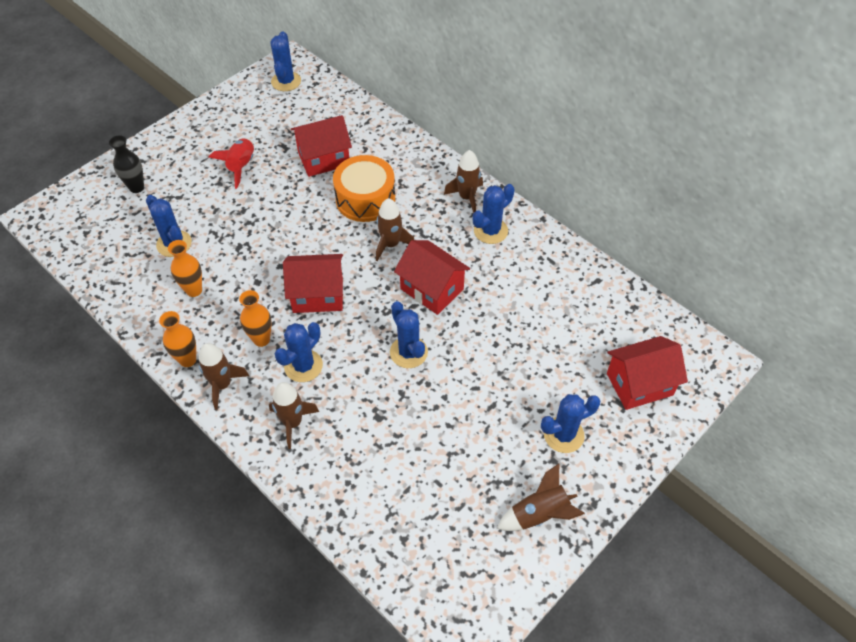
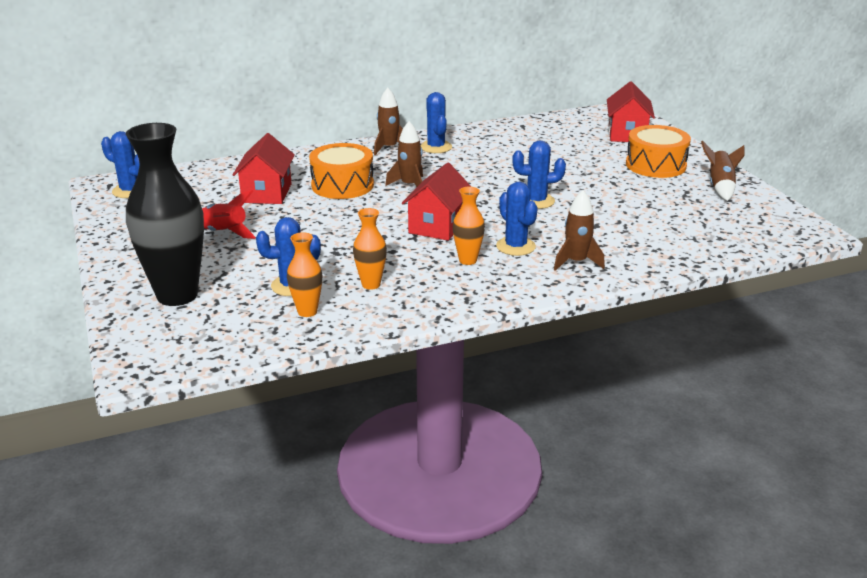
camera: 65 degrees left, 25 degrees down
black vase [109,135,144,193] -> black vase [126,123,204,306], size x2.13
orange vase [159,311,196,367] -> orange vase moved to [287,232,322,317]
brown rocket [199,343,249,410] -> none
red house [394,240,470,315] -> none
blue cactus [541,394,600,453] -> orange drum [626,125,691,178]

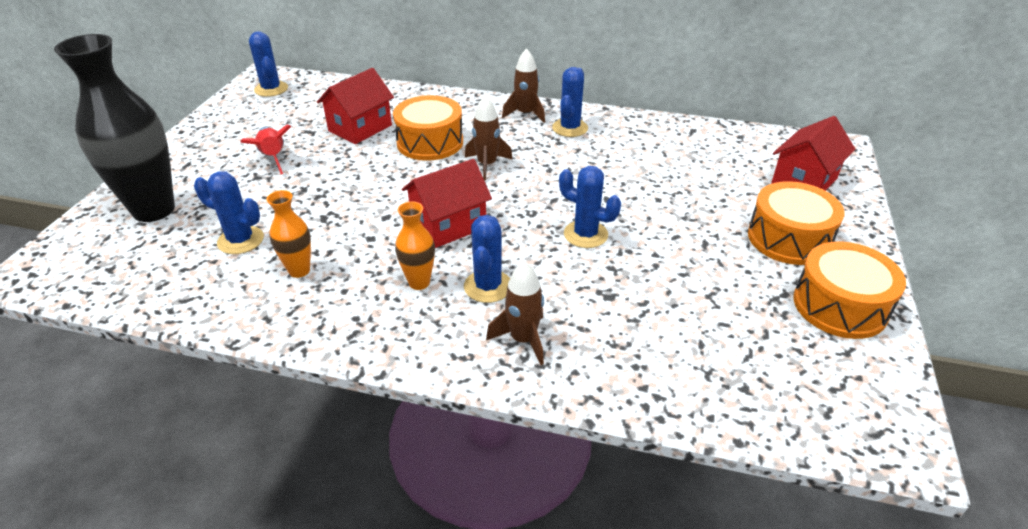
camera: 35 degrees right, 10 degrees up
orange vase [287,232,322,317] -> none
brown rocket [701,140,744,201] -> orange drum [793,241,906,339]

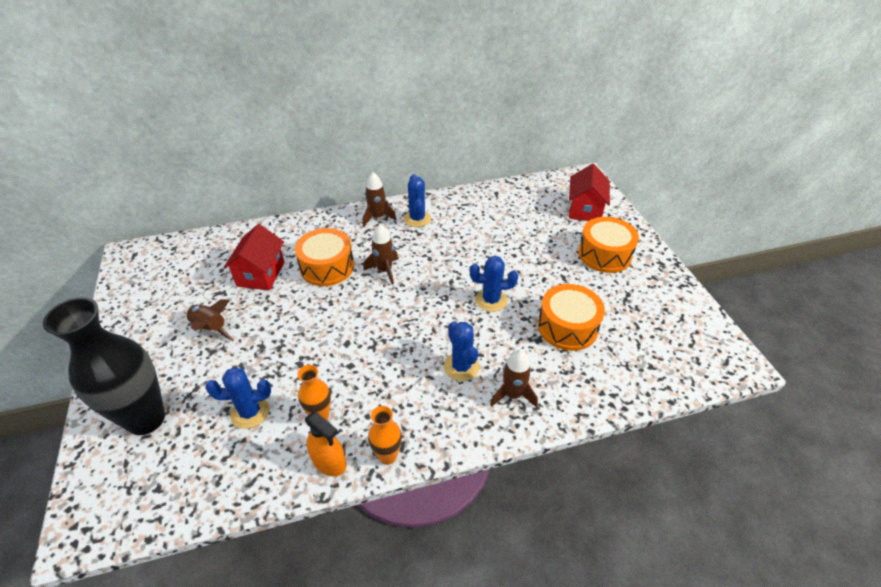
camera: 30 degrees left, 5 degrees up
red rocket [240,125,291,174] -> brown rocket [186,299,234,341]
blue cactus [249,31,288,97] -> none
orange vase [395,201,435,290] -> orange vase moved to [368,406,402,465]
red house [402,159,492,248] -> none
orange drum [793,241,906,339] -> orange drum moved to [538,284,605,351]
none -> orange spray bottle [305,412,346,476]

